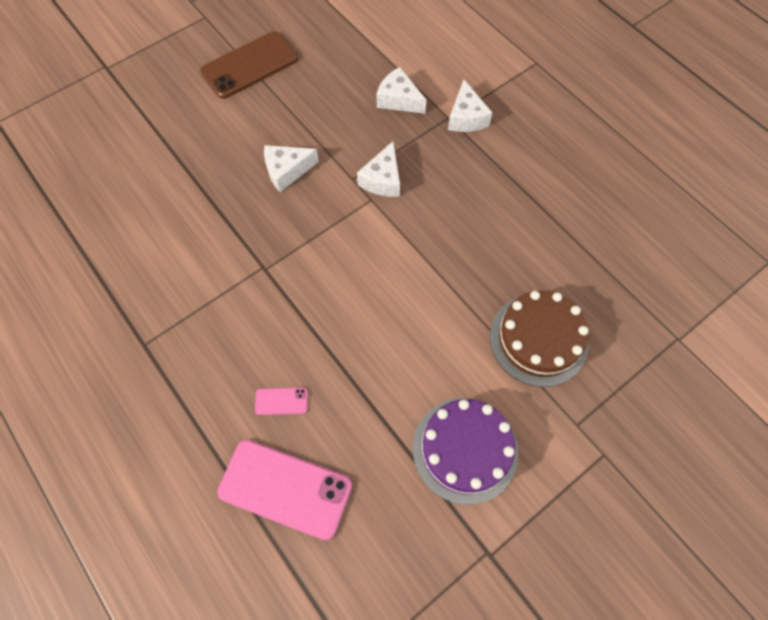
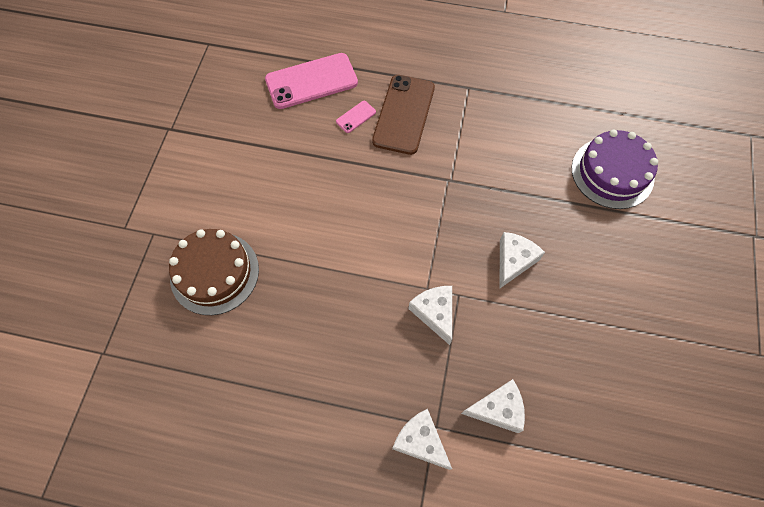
camera: 140 degrees right, 0 degrees up
brown phone [200,31,298,99] -> brown phone moved to [372,75,435,155]
purple cake [413,398,519,505] -> purple cake moved to [572,130,658,209]

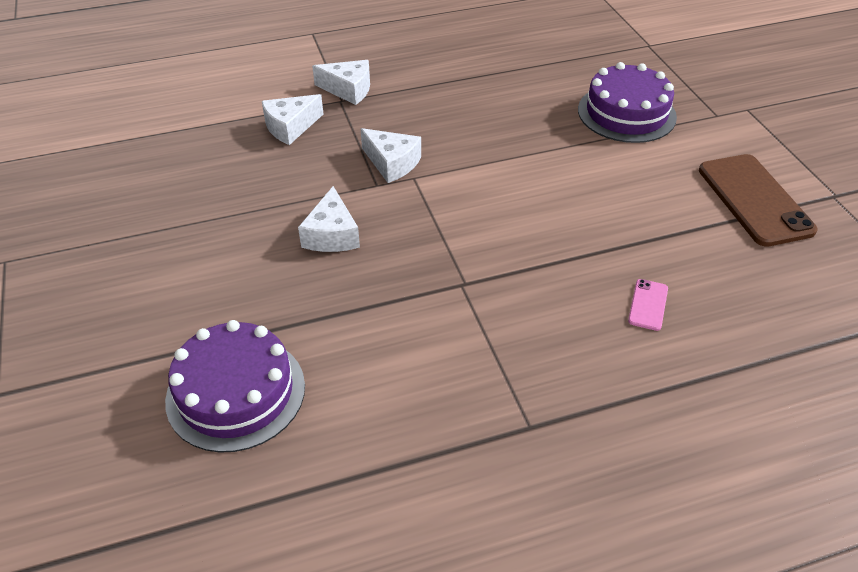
camera: 150 degrees right, 20 degrees down
brown cake [169,229,259,315] -> purple cake [578,62,677,143]
pink phone [265,53,358,109] -> none
brown phone [372,75,435,155] -> brown phone moved to [699,154,817,247]

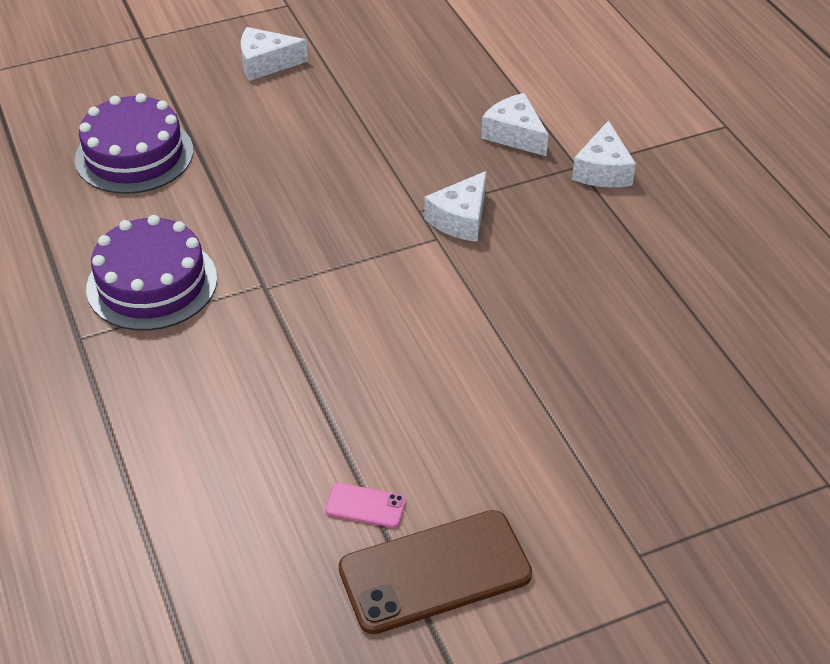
camera: 85 degrees right, 0 degrees up
white cheese [298,186,360,252] -> white cheese moved to [241,27,308,81]
purple cake [578,62,677,143] -> purple cake moved to [86,215,217,331]
pink phone [628,279,668,331] -> pink phone moved to [325,483,406,528]

